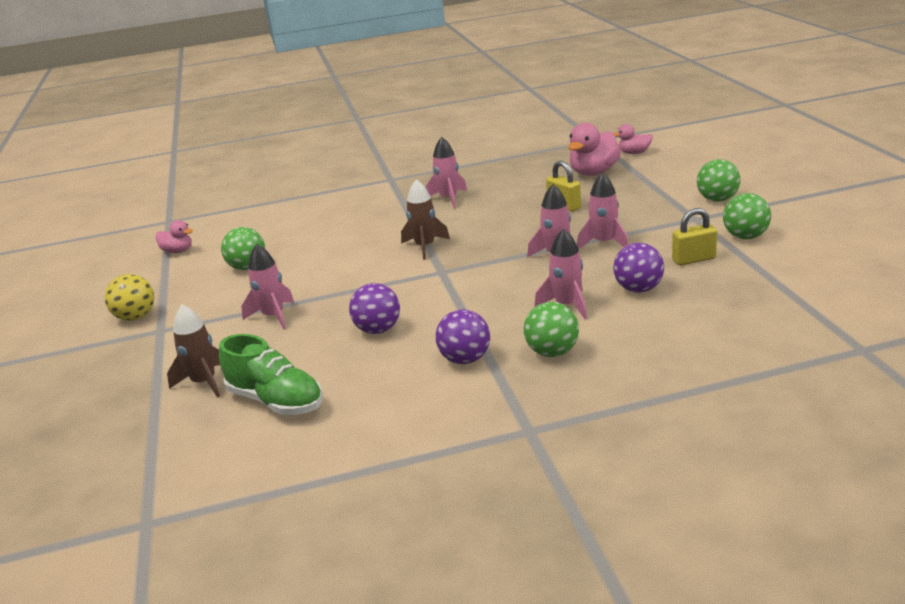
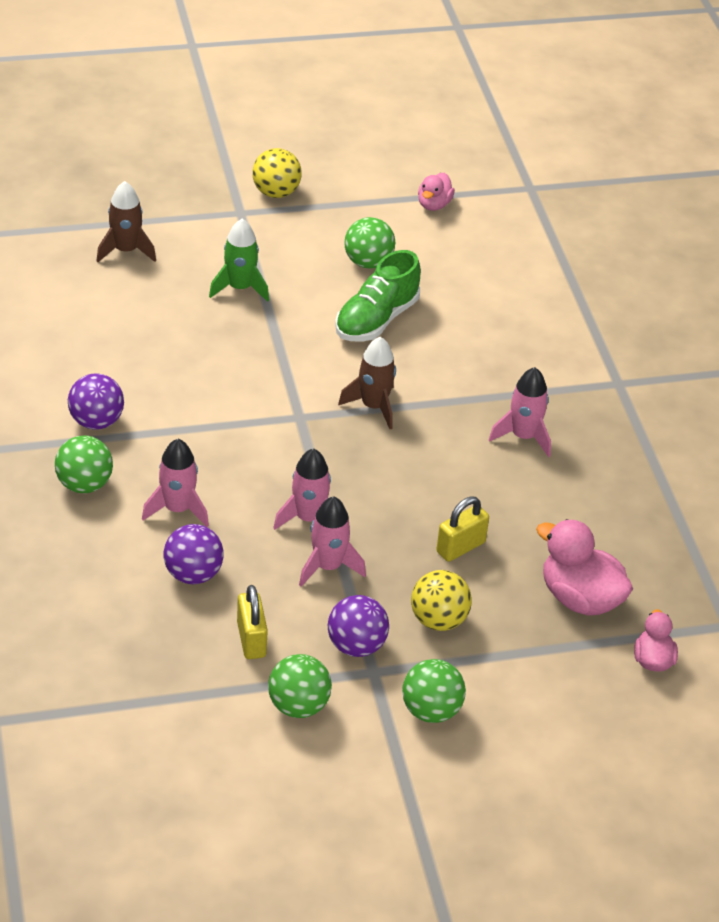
camera: 85 degrees right, 15 degrees up
green shoe [219,334,323,415] -> green shoe moved to [335,250,421,342]
pink rocket [241,244,294,330] -> green rocket [209,219,269,302]
purple ball [349,283,400,334] -> purple ball moved to [328,595,389,657]
none -> yellow ball [411,570,472,631]

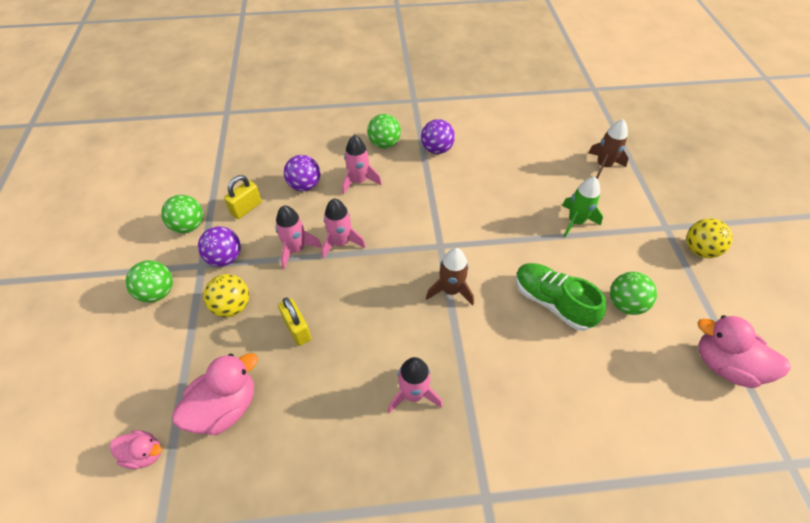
camera: 100 degrees right, 10 degrees up
yellow padlock [237,585,268,659] -> yellow padlock turned 45 degrees counterclockwise [224,175,262,219]
pink duck [418,173,455,211] -> pink duck [698,315,791,388], size x1.74

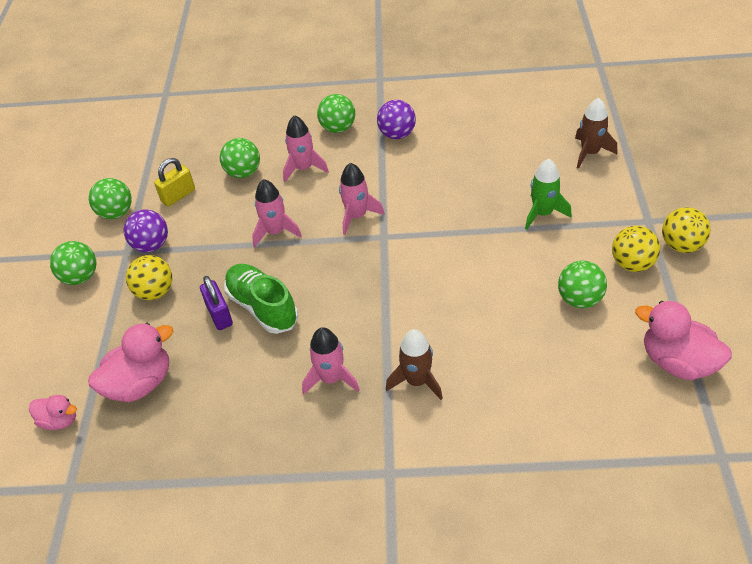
camera: 10 degrees right, 5 degrees down
pink rocket [275,205,322,269] -> pink rocket moved to [339,163,385,235]
yellow padlock [278,298,311,346] -> purple padlock [200,276,233,330]
purple ball [284,155,320,191] -> green ball [220,138,260,178]
brown rocket [426,248,474,306] -> brown rocket moved to [386,329,443,400]
green shoe [516,263,606,331] -> green shoe moved to [224,264,298,334]
none -> yellow ball [612,226,660,272]

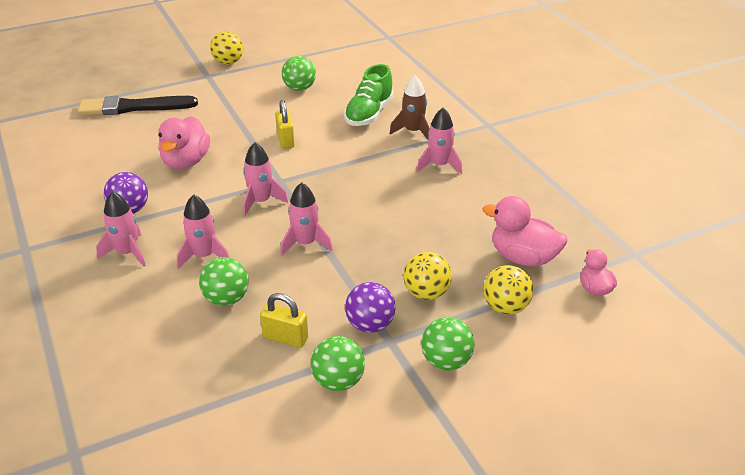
camera: 120 degrees left, 10 degrees down
purple padlock [200,276,233,330] -> none
green shoe [224,264,298,334] -> green shoe moved to [344,64,394,126]
green ball [317,94,355,133] -> pink rocket [96,191,146,267]
green rocket [525,159,571,230] -> none
brown rocket [575,98,617,169] -> black brush [78,96,198,115]
yellow ball [612,226,660,272] -> yellow ball moved to [483,265,533,315]
pink duck [635,301,732,380] -> pink duck moved to [158,116,210,169]
none -> yellow padlock [275,100,295,149]

